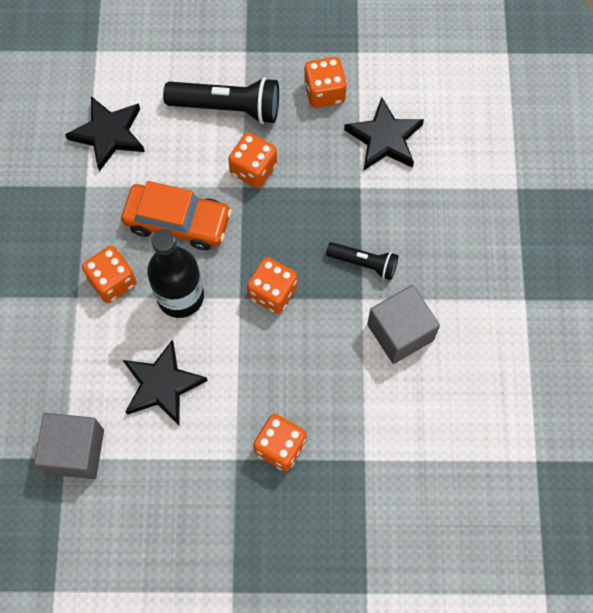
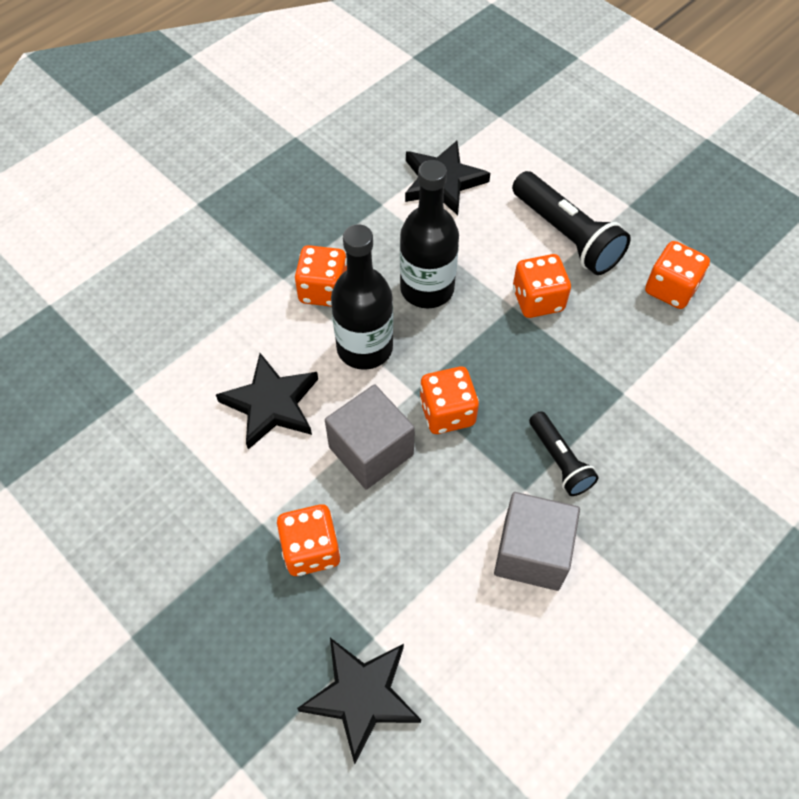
camera: 45 degrees right, 10 degrees down
grey cube [34,413,104,479] -> grey cube moved to [325,384,415,490]
orange car [122,181,232,250] -> black bottle [400,160,459,309]
black star [344,97,424,171] -> black star moved to [297,638,421,764]

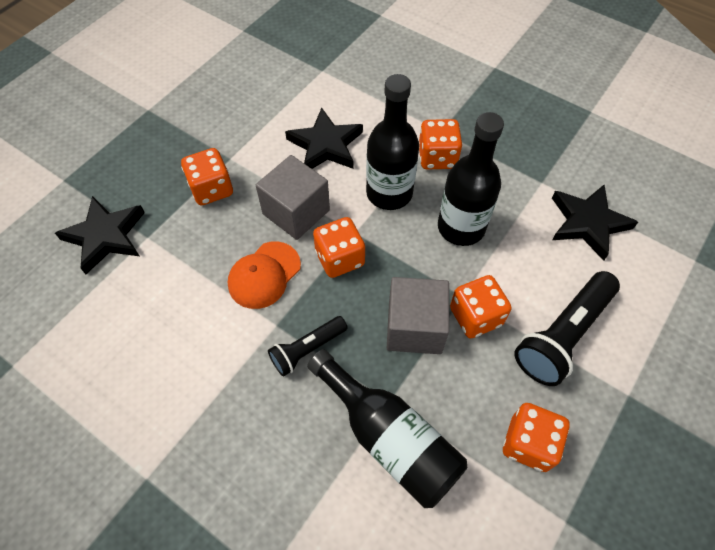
camera: 80 degrees right, 0 degrees up
grey cube [494,492,580,591] -> grey cube moved to [387,277,449,354]
none -> orange cap [228,241,301,309]
none -> black bottle [307,349,467,508]

